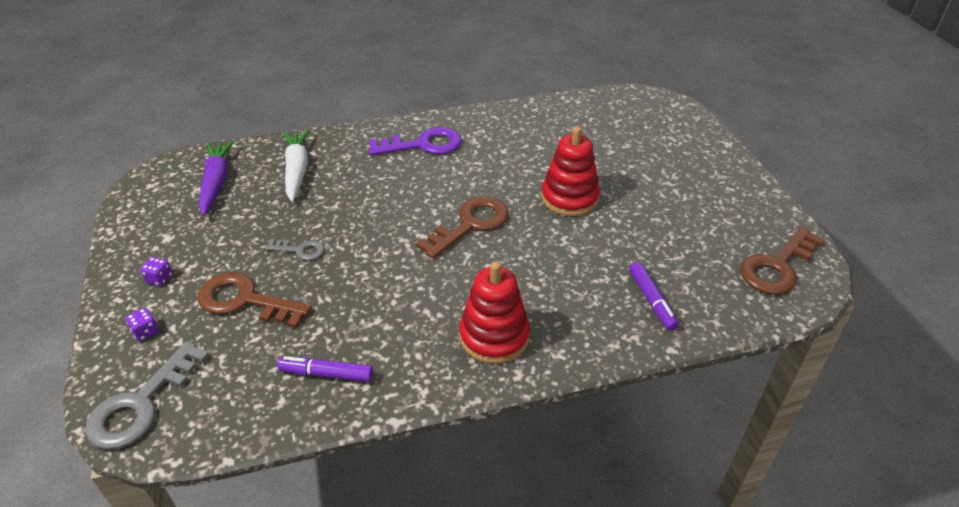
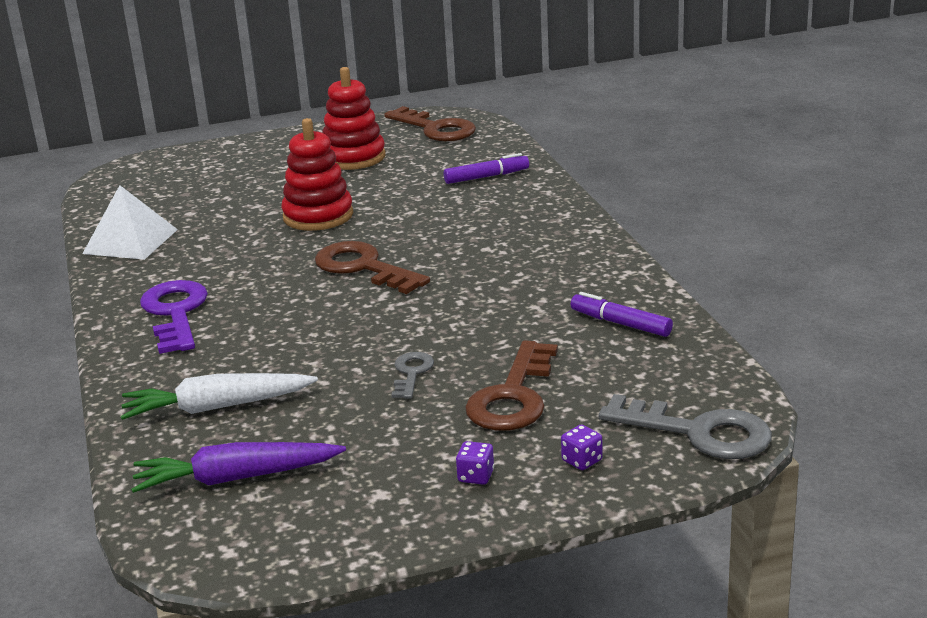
camera: 90 degrees left, 15 degrees down
purple marker [277,356,373,382] -> purple marker turned 120 degrees clockwise [571,292,673,337]
red stacking toy [459,261,530,364] -> red stacking toy moved to [322,67,386,170]
none -> white pyramid [82,185,178,260]

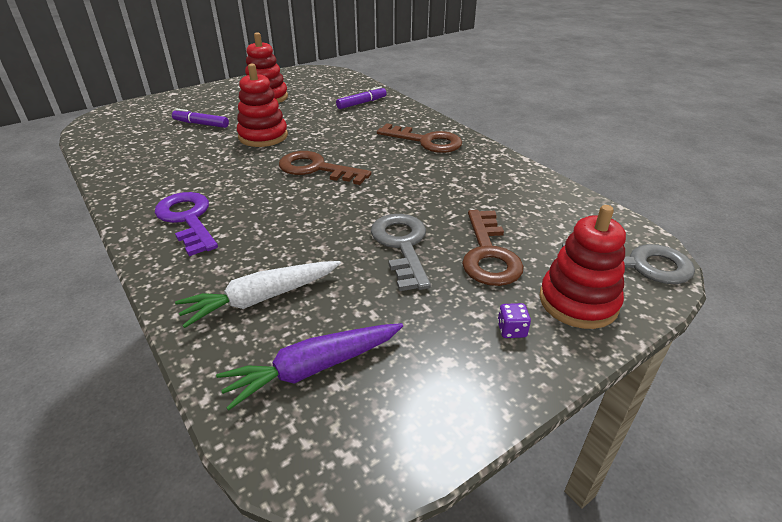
camera: 20 degrees left, 10 degrees up
white pyramid [82,185,178,260] -> none
brown key [384,106,476,141] -> brown key moved to [377,123,462,153]
grey key [392,352,434,399] -> grey key [371,214,431,291], size x1.86
purple dice [561,425,603,470] -> red stacking toy [539,205,626,329]
purple marker [571,292,673,337] -> purple marker moved to [172,109,229,128]

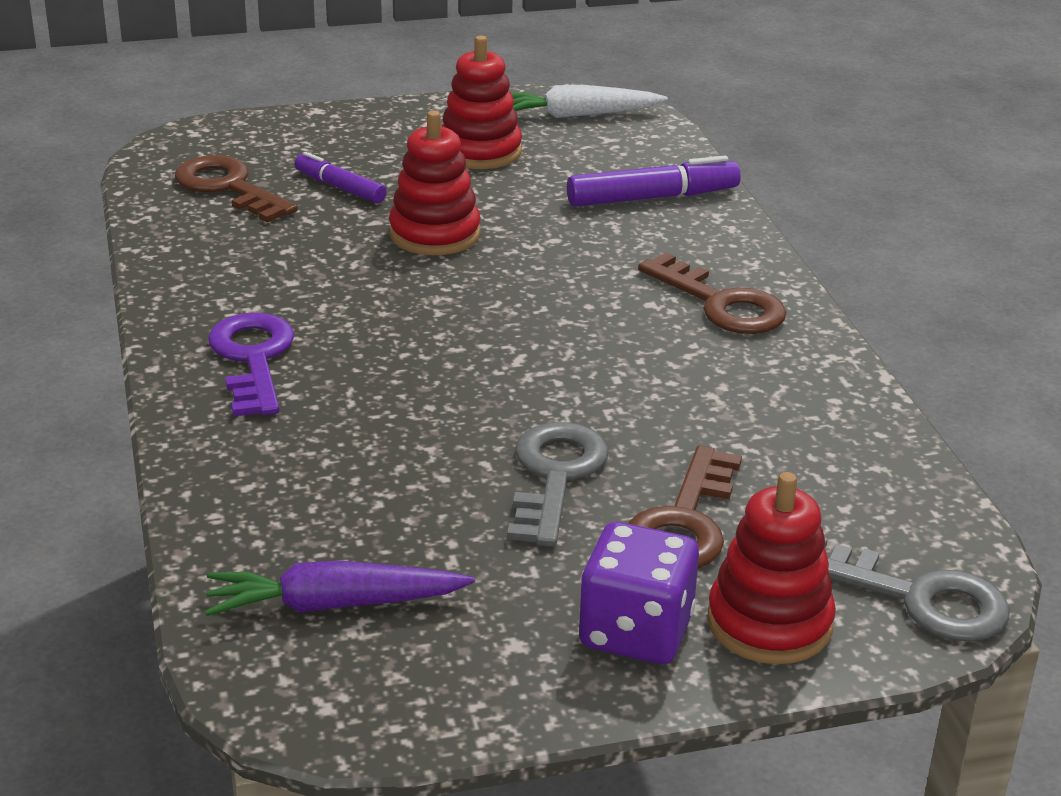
camera: 20 degrees right, 5 degrees down
white carrot [175,261,341,328] -> white carrot moved to [511,85,668,118]
brown key [279,151,371,185] -> brown key moved to [175,155,298,223]
purple marker [336,86,387,109] -> purple marker [567,156,741,207], size x1.56
purple dice [498,303,531,338] -> purple dice [579,522,699,664], size x2.47

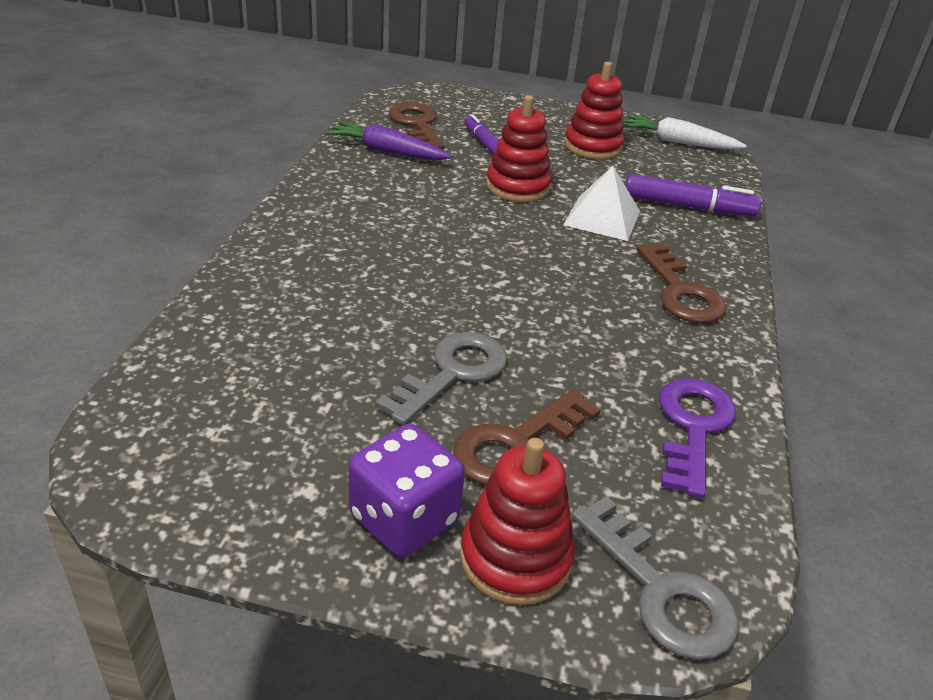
camera: 25 degrees right, 5 degrees up
purple carrot [205,560,475,616] -> purple carrot moved to [325,121,452,160]
purple key [208,313,295,416] -> purple key moved to [659,378,736,498]
none -> white pyramid [563,166,640,241]

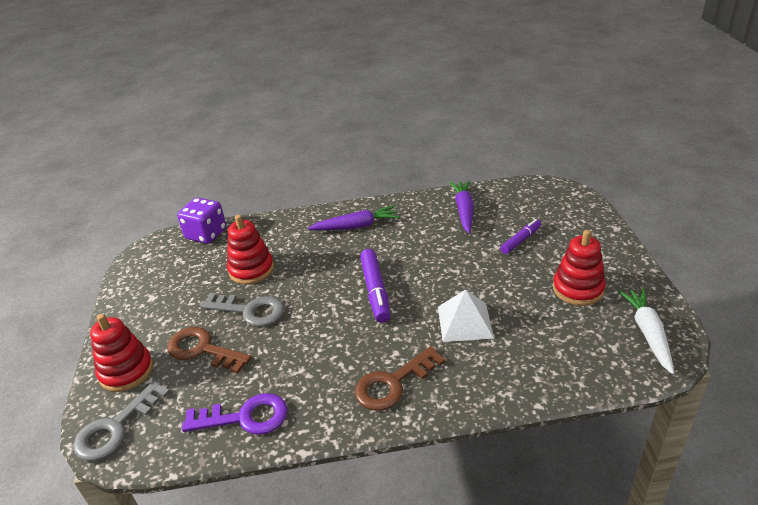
camera: 75 degrees right, 0 degrees up
purple dice [349,424,465,558] -> purple dice moved to [177,197,226,244]
brown key [389,102,444,149] -> none
red stacking toy [486,95,552,202] -> red stacking toy moved to [227,215,274,284]
purple marker [626,174,761,216] -> purple marker moved to [360,249,390,323]
none -> purple carrot [308,206,399,230]

